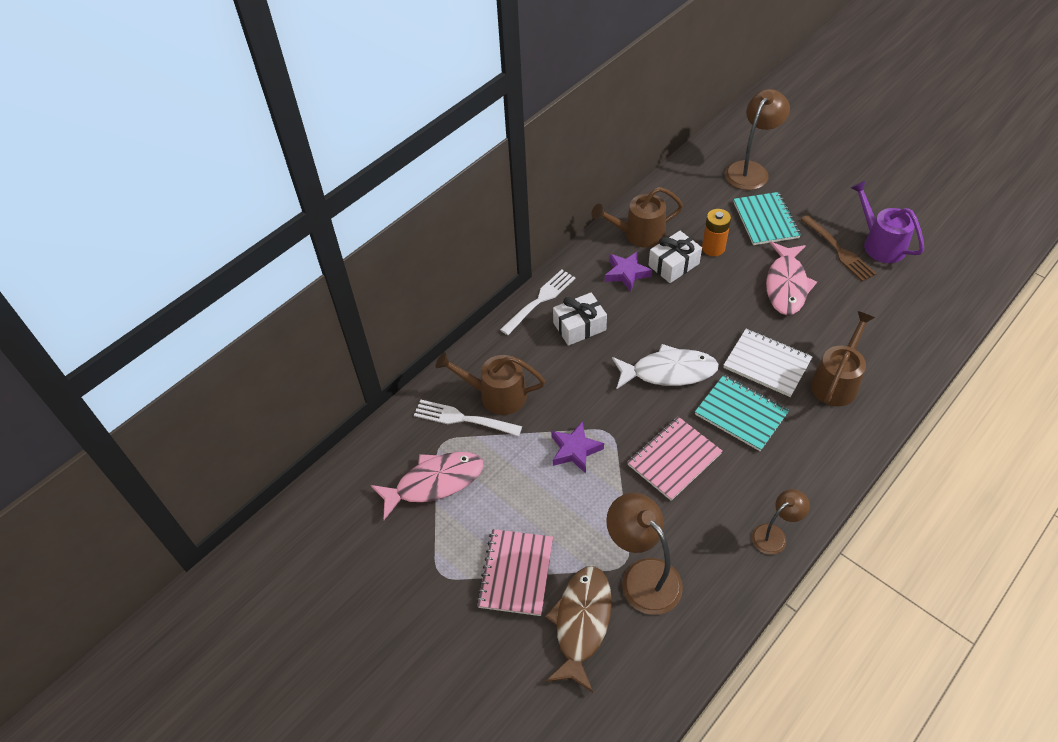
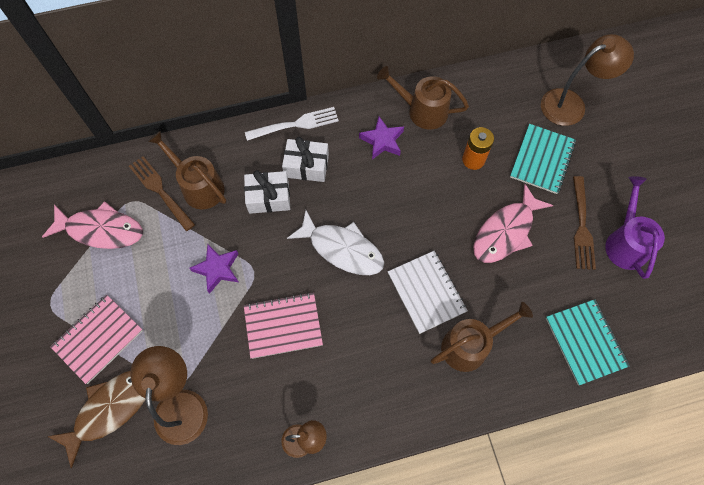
camera: 30 degrees right, 15 degrees up
white fork [414,400,522,436] -> brown fork [129,156,195,231]
white gift [648,231,702,283] -> white gift moved to [244,170,290,214]
turquoise notebook [695,375,789,451] -> turquoise notebook moved to [546,299,629,385]

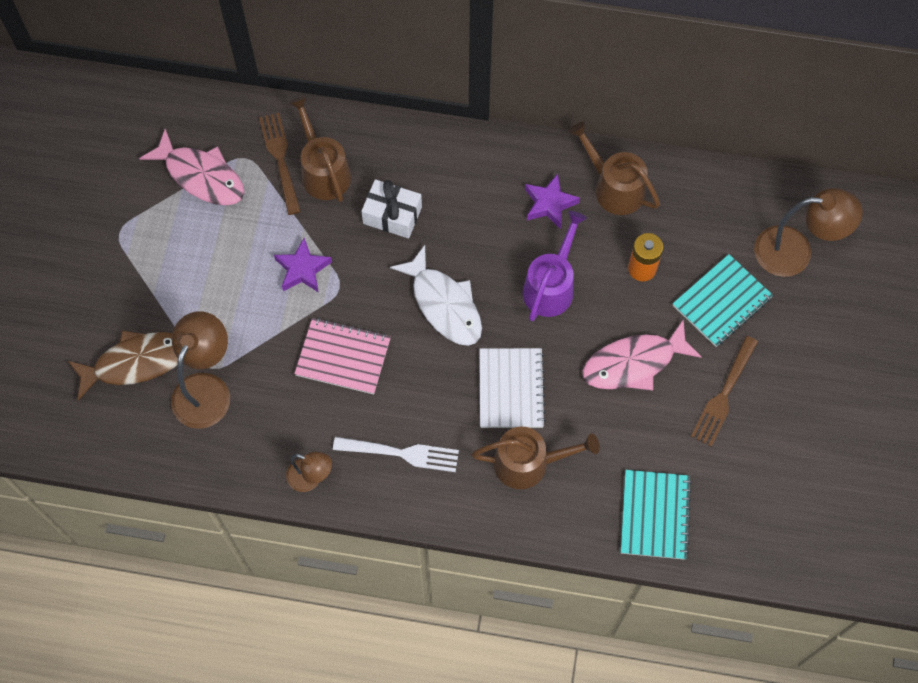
camera: 25 degrees right, 0 degrees up
pink notebook [50,295,143,384] -> none
white fork [245,107,339,141] -> white fork moved to [333,437,459,472]
white gift [282,137,329,182] -> none
purple watering can [605,176,665,279] -> purple watering can moved to [523,211,587,321]

